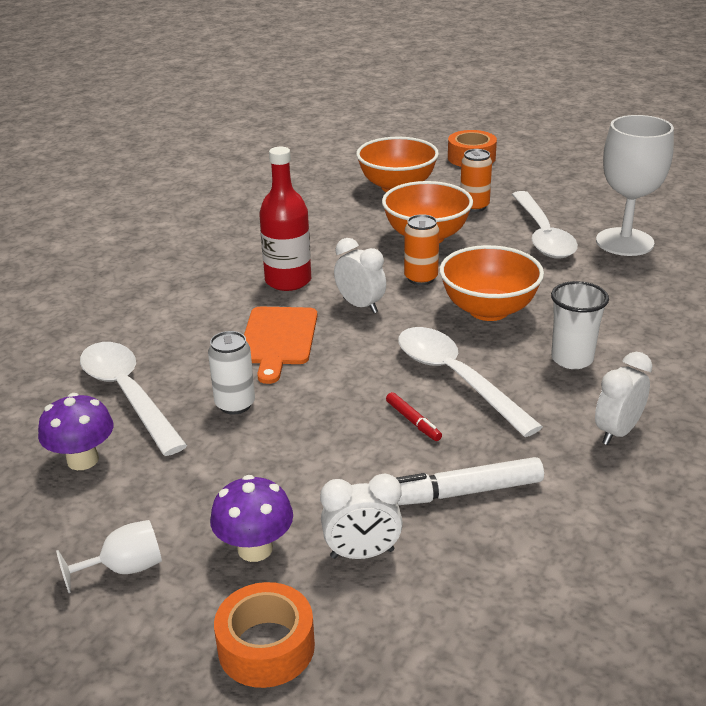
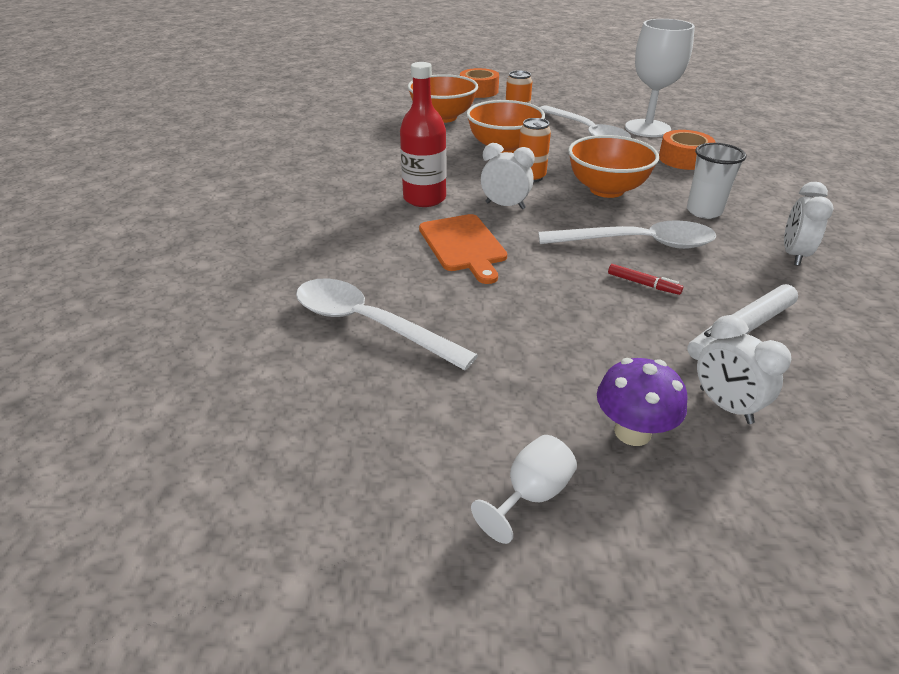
camera: 25 degrees left, 5 degrees up
purple mushroom [38,393,113,470] -> none
white can [208,331,255,415] -> none
orange tape [214,582,315,688] -> orange tape moved to [659,130,715,170]
white clock [320,473,403,559] -> white clock turned 90 degrees clockwise [697,315,792,424]
white spoon [398,327,543,437] -> white spoon turned 150 degrees clockwise [538,220,716,249]

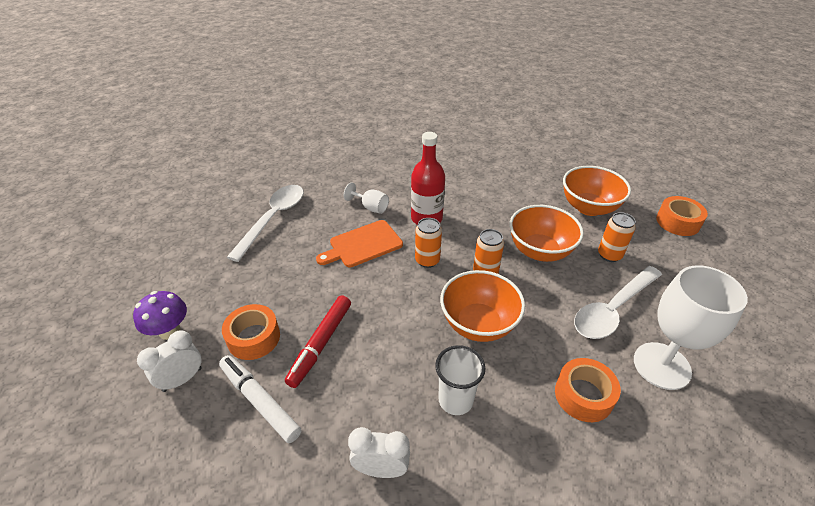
camera: 80 degrees right, 5 degrees up
white goblet [471,435,577,544] -> white goblet moved to [344,182,389,214]
white clock [481,143,535,209] -> orange can [415,218,442,268]
white spoon [538,220,716,249] -> none
red marker [608,264,683,295] -> red marker [285,295,351,388], size x1.92
none -> orange tape [222,304,280,360]

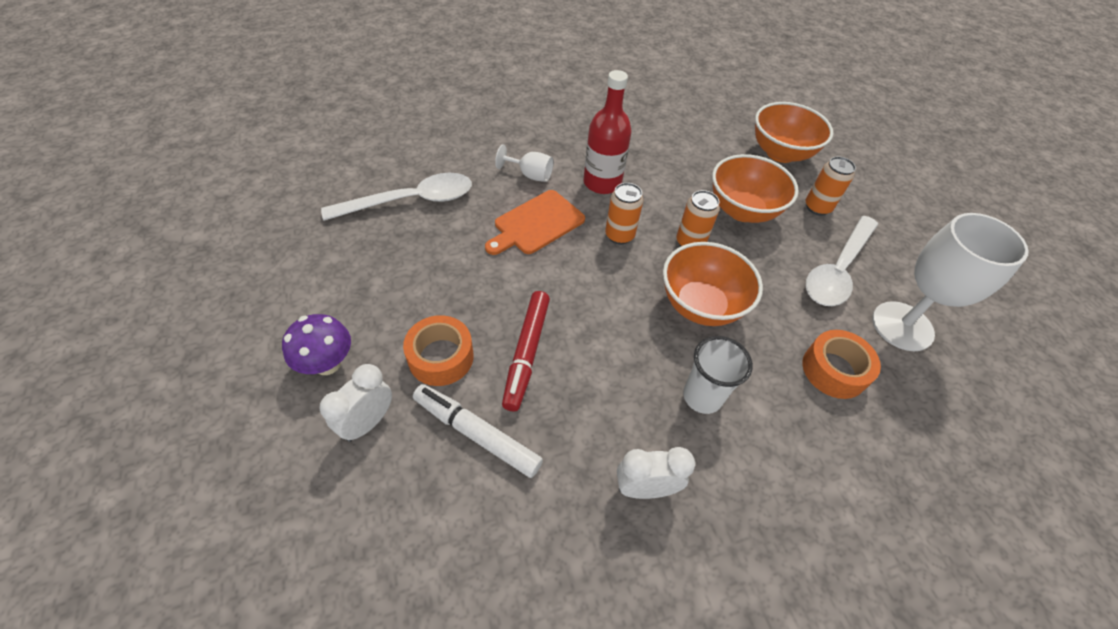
camera: 15 degrees left, 10 degrees up
white spoon [227,185,304,262] -> white spoon turned 60 degrees clockwise [321,173,472,221]
orange tape [656,196,708,236] -> none

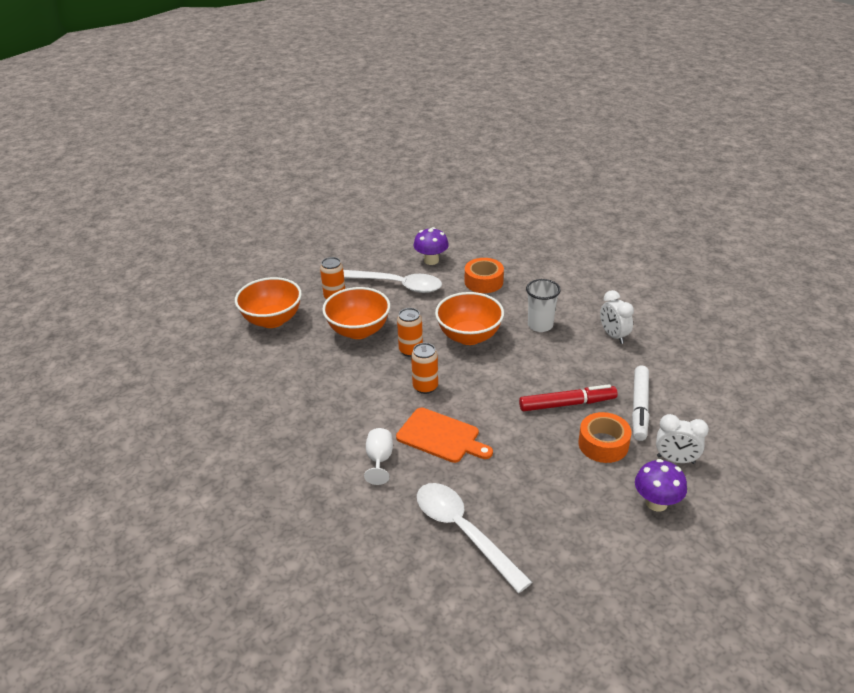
camera: 105 degrees left, 15 degrees down
red bottle [584,70,631,194] -> none
white goblet [872,213,1029,351] -> purple mushroom [414,227,449,265]

